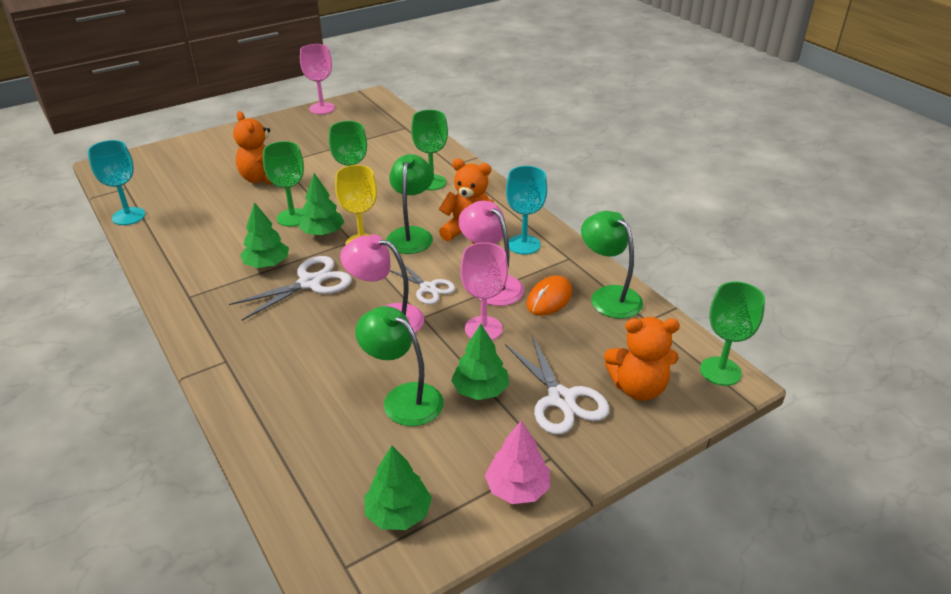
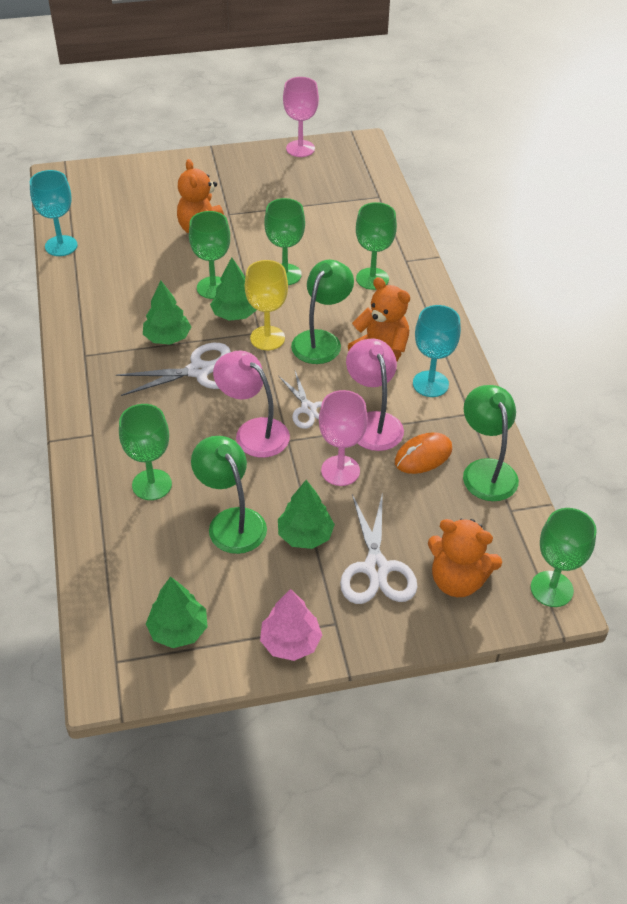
camera: 20 degrees right, 10 degrees up
none -> green goblet [119,404,172,500]

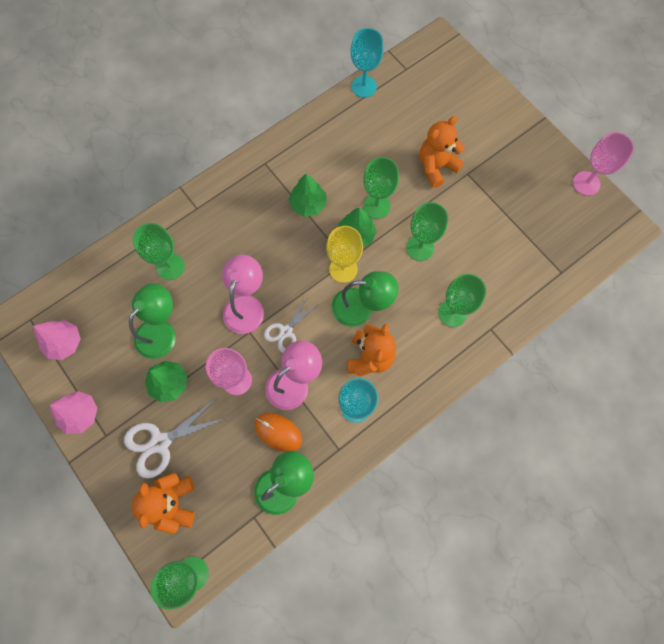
camera: 65 degrees right, 25 degrees up
white scissors [116,343,231,396] -> none
green tree [146,576,207,648] -> pink tree [33,320,81,360]

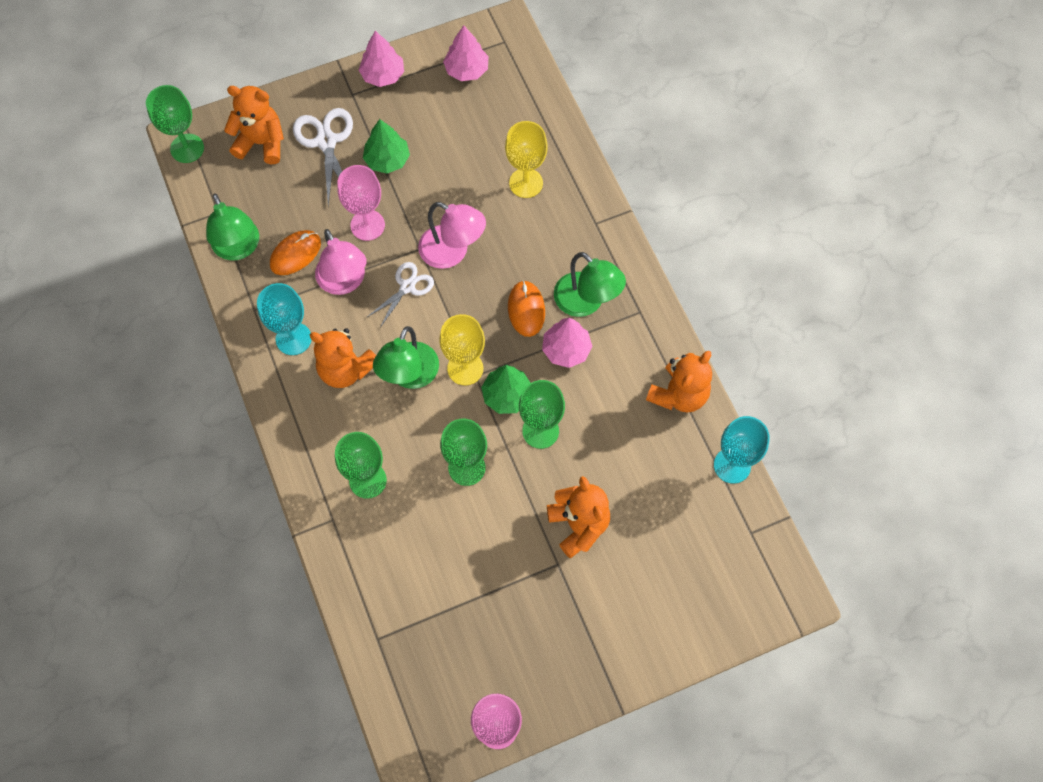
camera: 105 degrees right, 5 degrees down
green lamp [129,283,176,359] -> green lamp moved to [554,252,626,317]
green goblet [133,223,185,280] -> yellow goblet [505,121,548,198]
white scissors [264,296,317,353] -> white scissors turned 75 degrees clockwise [366,262,434,327]
green tree [289,174,327,217] -> pink tree [542,318,593,368]
none -> orange mouse [508,280,545,337]
none -> orange teddy bear [646,351,712,413]

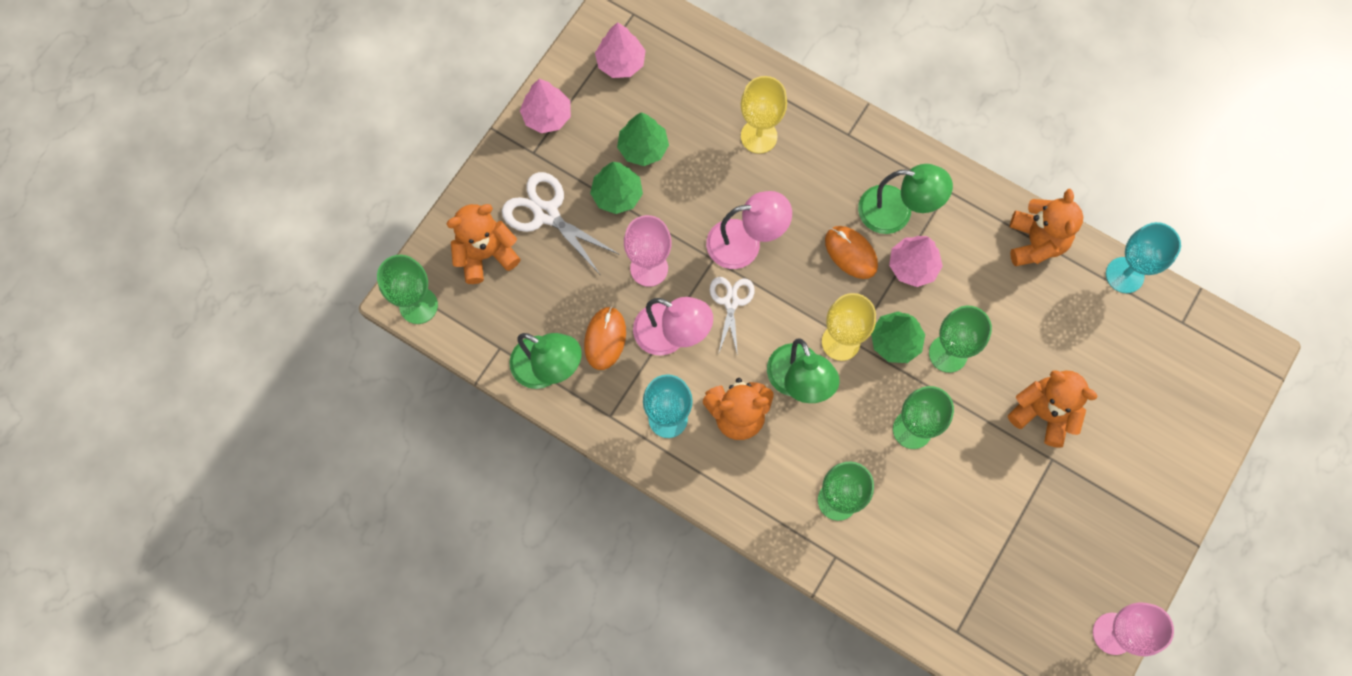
camera: 35 degrees left, 5 degrees up
none -> green tree [617,112,669,166]

